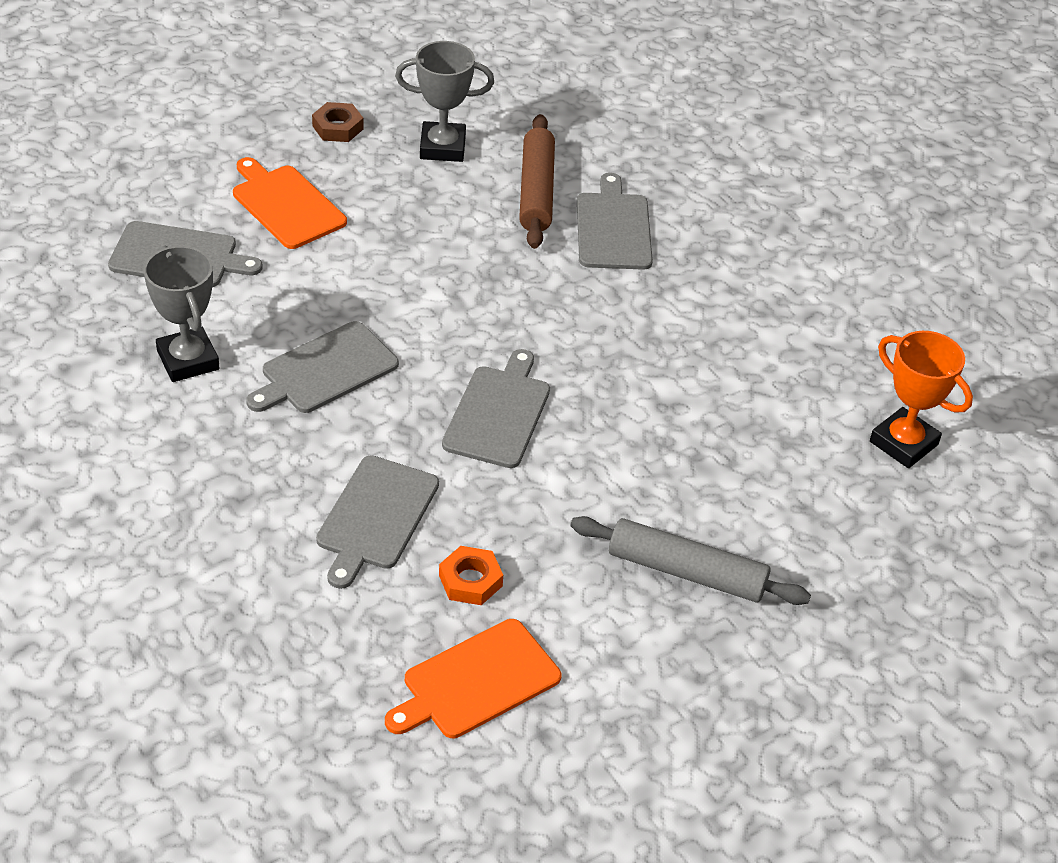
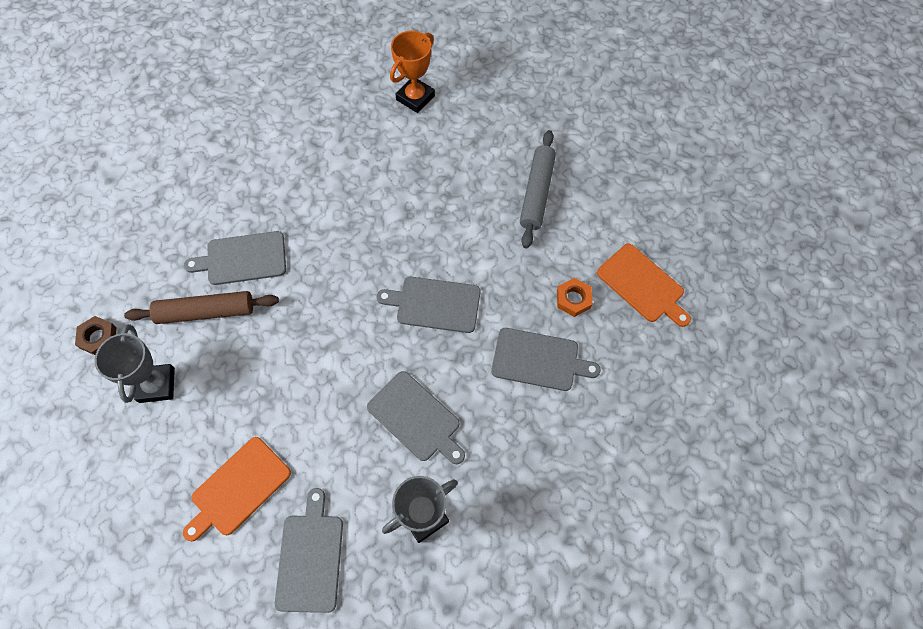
camera: 95 degrees left, 20 degrees up
brown nut [312,102,364,142] -> brown nut moved to [75,316,116,355]

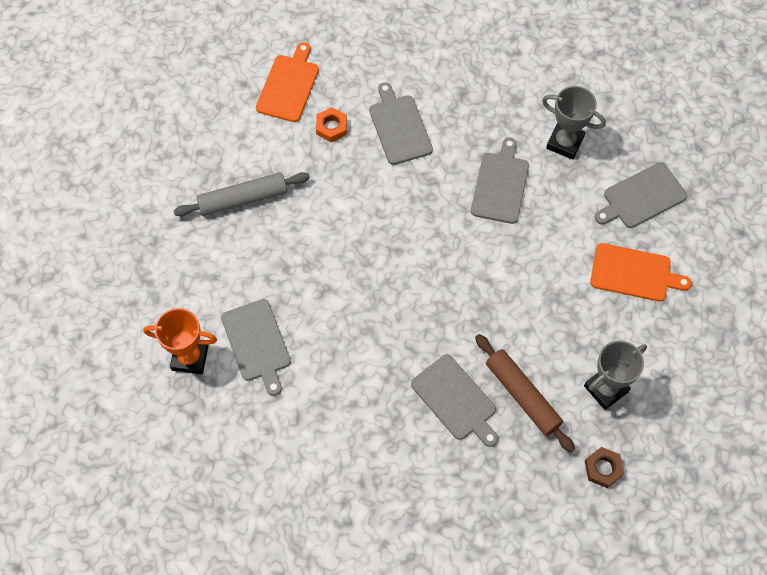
camera: 120 degrees left, 0 degrees up
grey cutting board [377,277,481,333] -> grey cutting board moved to [221,299,291,396]

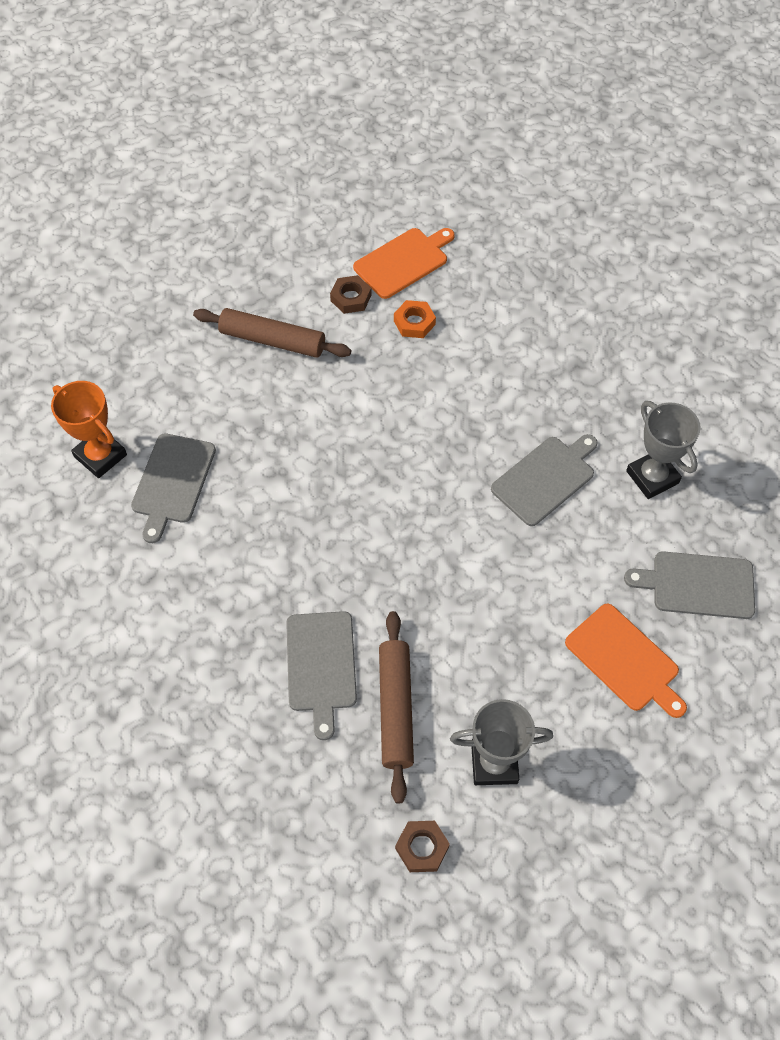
camera: 35 degrees right, 5 degrees down
grey rolling pin [174,172,310,216] -> brown rolling pin [193,308,351,358]
grey cutting board [369,82,433,165] -> none
none -> brown nut [330,275,372,314]

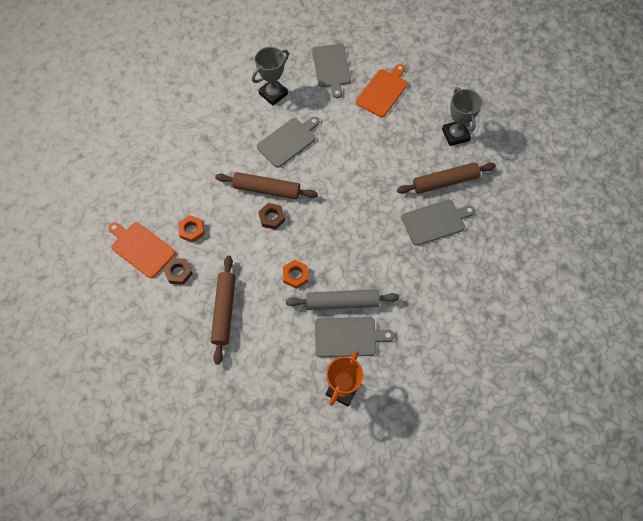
camera: 105 degrees left, 5 degrees up
brown nut [395,821,450,872] -> brown nut moved to [258,203,285,230]
grey cutting board [491,434,598,526] -> grey cutting board turned 105 degrees clockwise [257,117,319,168]
none -> brown rolling pin [215,172,318,199]
none -> orange nut [283,260,308,289]
none -> grey rolling pin [286,289,399,310]

